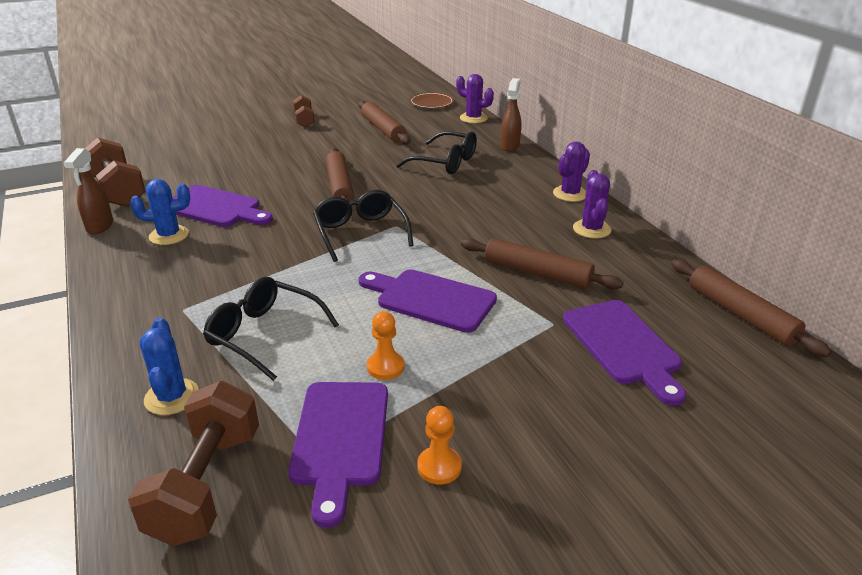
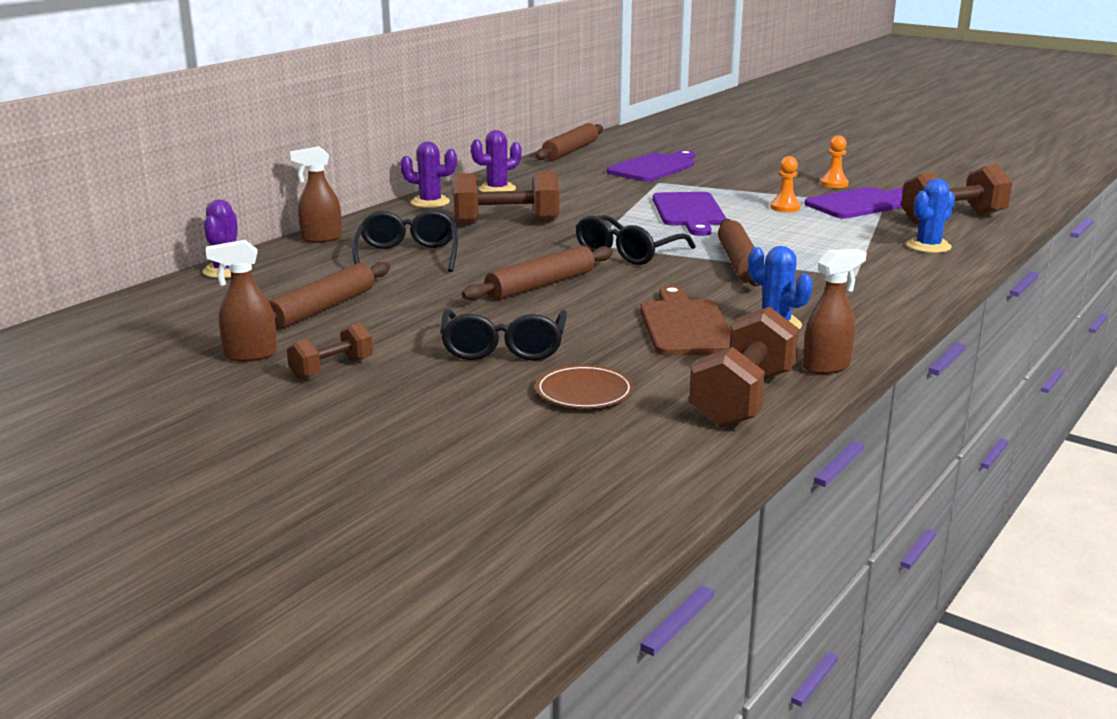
camera: 120 degrees left, 10 degrees down
purple cutting board [172,185,273,227] -> brown cutting board [640,285,731,356]
black glasses [203,277,339,381] -> black glasses moved to [440,309,567,361]
brown plate [409,92,454,108] -> brown plate moved to [535,365,634,409]
brown rolling pin [461,238,624,289] -> brown rolling pin moved to [718,218,765,286]
none -> brown spray bottle [206,240,277,362]
none -> brown dumbbell [453,171,559,224]

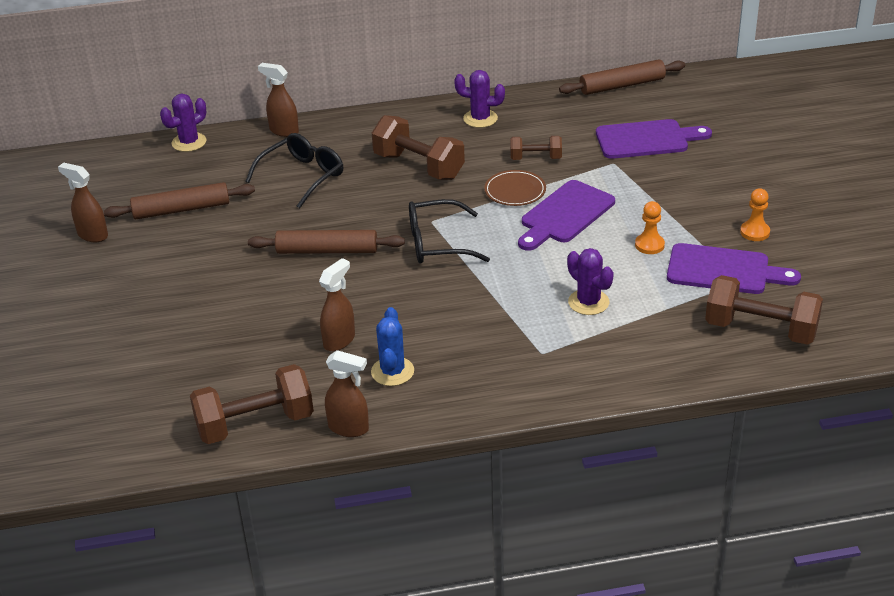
camera: 45 degrees right, 15 degrees up
brown dumbbell [287,322,373,380] -> brown dumbbell moved to [510,136,562,160]
purple cactus [400,141,457,208] -> purple cactus moved to [567,248,614,315]
black glasses [440,309,567,361] -> none
brown plate [535,365,634,409] -> brown plate moved to [484,170,546,206]
brown cutting board [640,285,731,356] -> brown spray bottle [319,258,355,351]
brown rolling pin [718,218,765,286] -> none
blue cactus [906,179,955,253] -> none

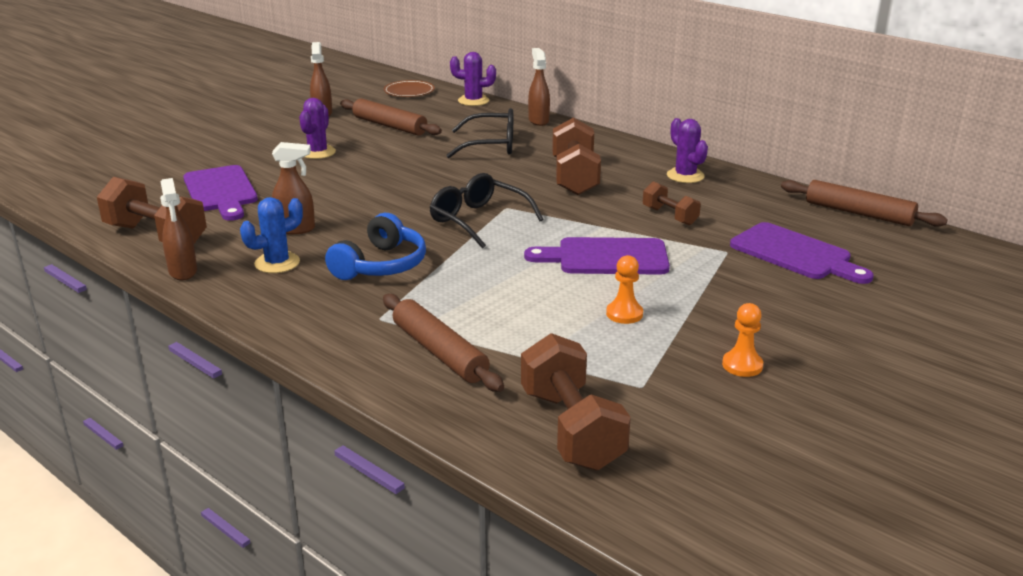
camera: 50 degrees right, 10 degrees down
brown rolling pin [248,230,405,254] -> brown rolling pin moved to [383,294,504,392]
brown plate [484,170,546,206] -> brown plate moved to [384,80,435,97]
purple cactus [567,248,614,315] -> purple cactus moved to [299,98,336,159]
purple cutting board [667,243,801,294] -> purple cutting board moved to [183,165,258,221]
none -> blue headphones [325,213,426,280]

